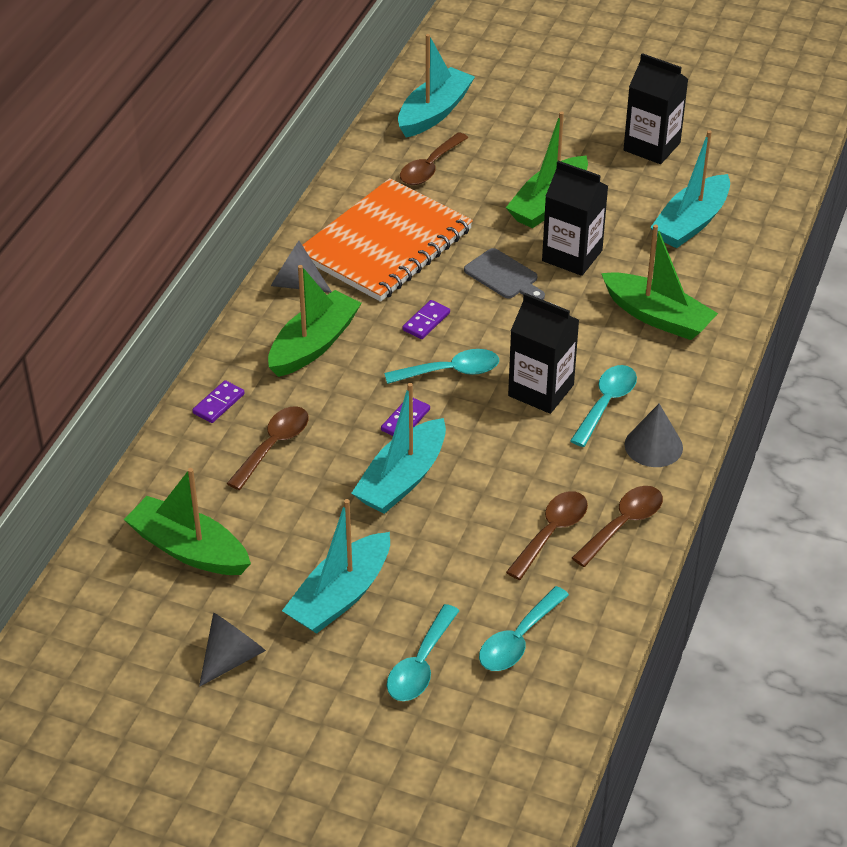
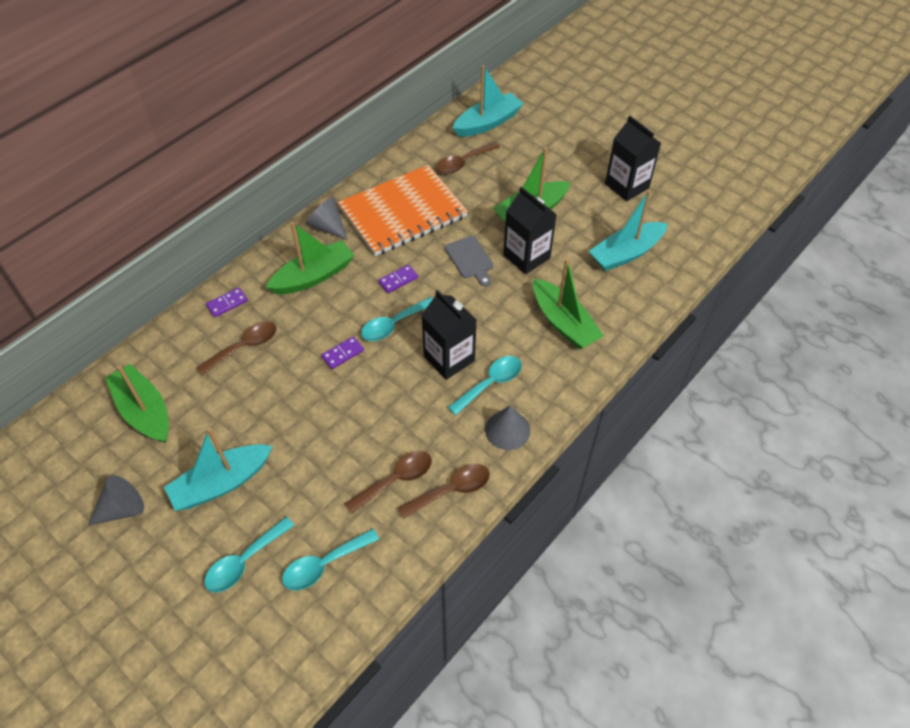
camera: 20 degrees right, 10 degrees up
turquoise boat [351,383,446,514] -> none
turquoise spoon [384,349,499,384] -> turquoise spoon turned 135 degrees clockwise [361,297,433,341]

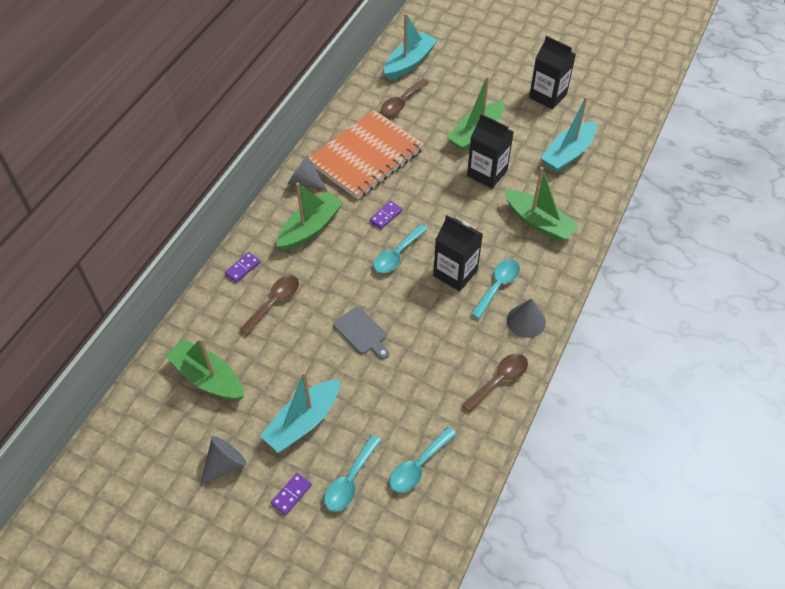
camera: 15 degrees left, 0 degrees up
purple domino [321,336,364,369] -> purple domino moved to [271,473,312,515]
brown spoon [345,451,432,514] -> none
grey cutting board [445,236,493,287] -> grey cutting board moved to [334,307,389,359]

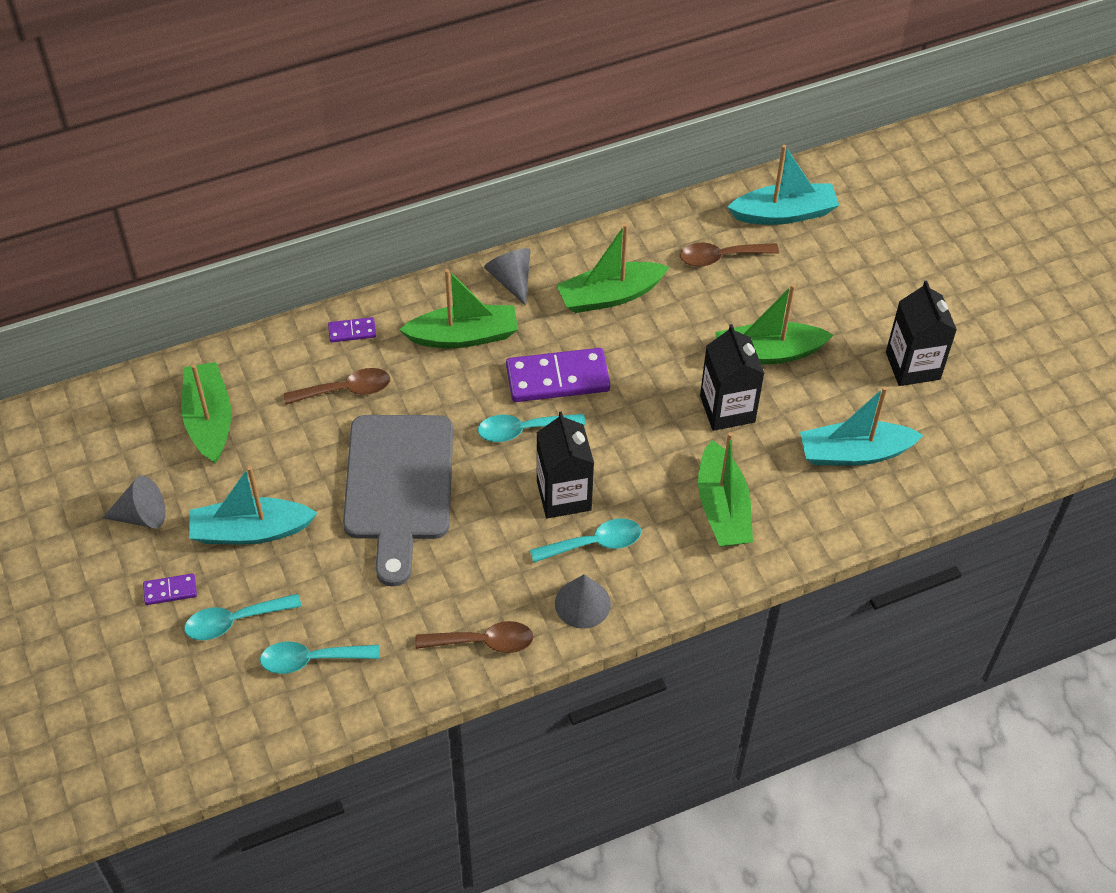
camera: 40 degrees right, 0 degrees up
orange notebook [309,110,424,199] -> green boat [557,223,669,313]
grey cutting board [334,307,389,359] -> grey cutting board [343,415,453,586], size x2.22
purple domino [370,201,402,229] -> purple domino [506,348,610,402], size x2.10

